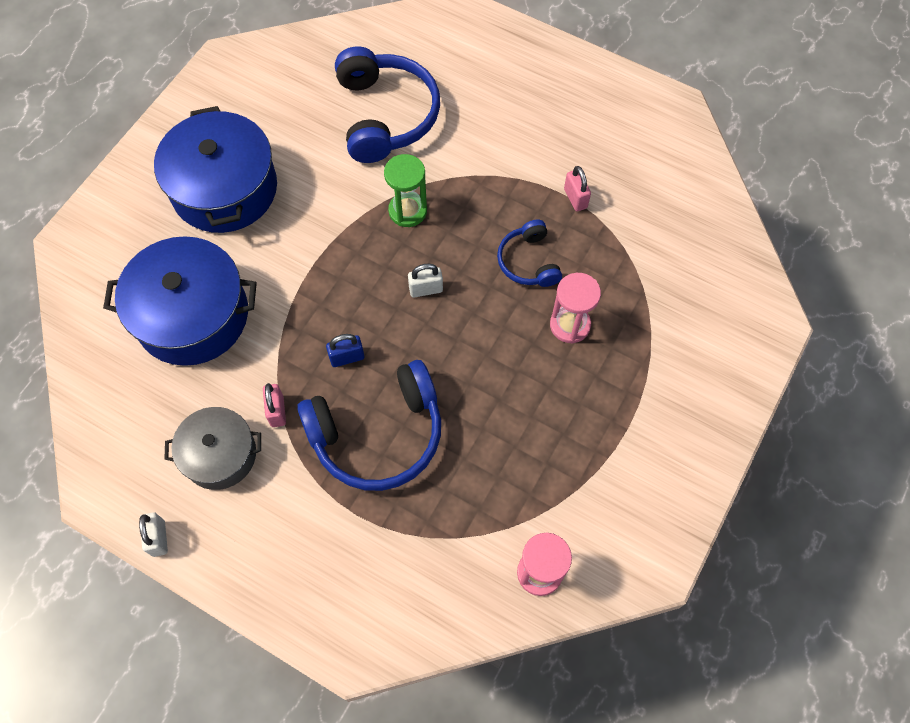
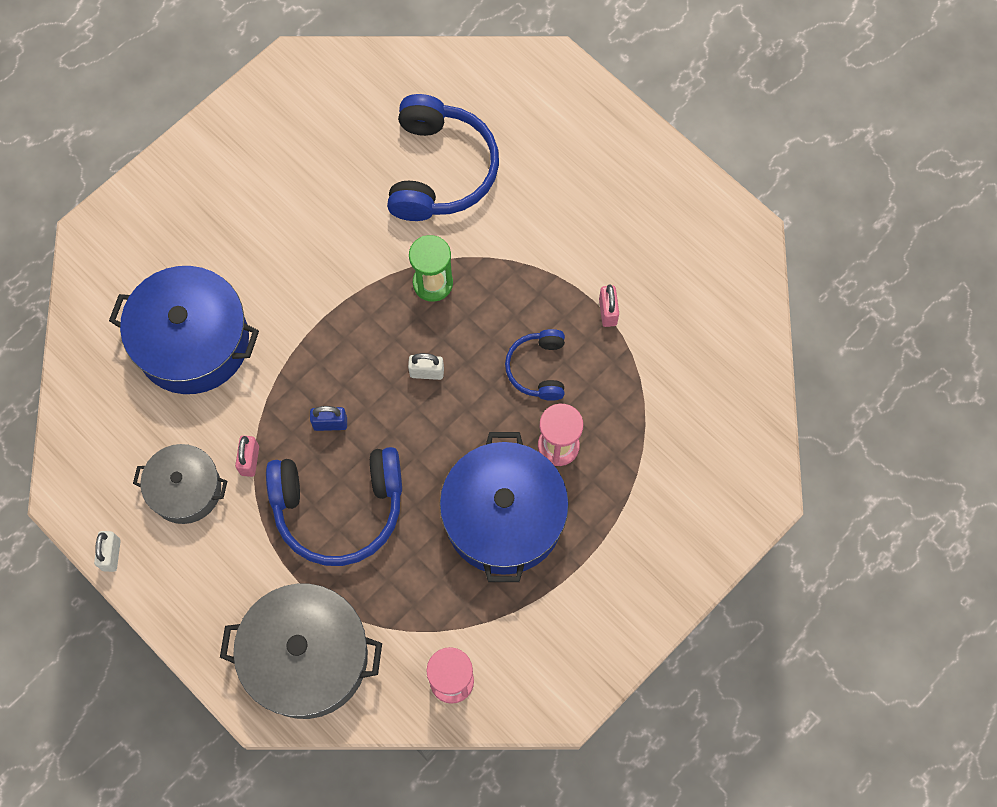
camera: 15 degrees right, 5 degrees up
blue pot [154,106,277,233] -> blue pot moved to [440,432,569,582]
none -> grey pot [220,584,382,719]

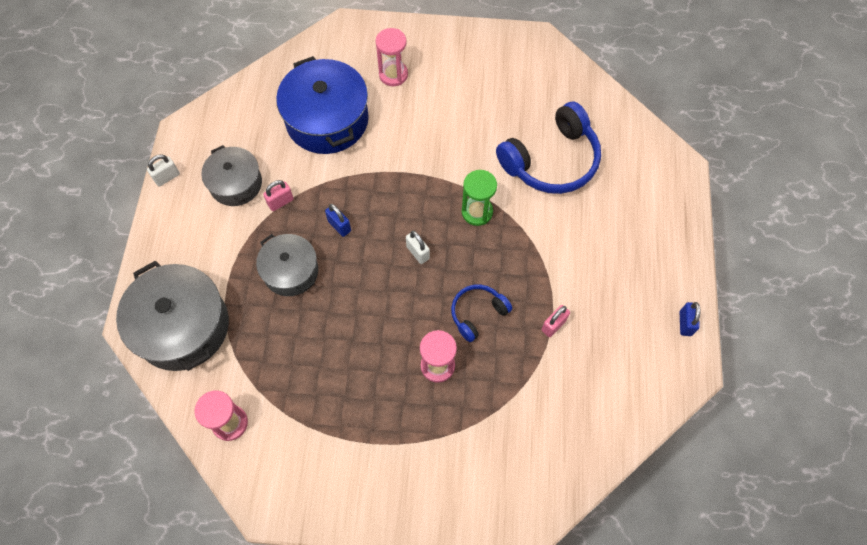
camera: 50 degrees right, 5 degrees down
blue headphones [266,447,402,566] -> grey pot [256,234,318,296]
blue pot [440,432,569,582] -> none
none -> pink hourglass [376,28,408,86]
none -> blue padlock [680,302,700,336]

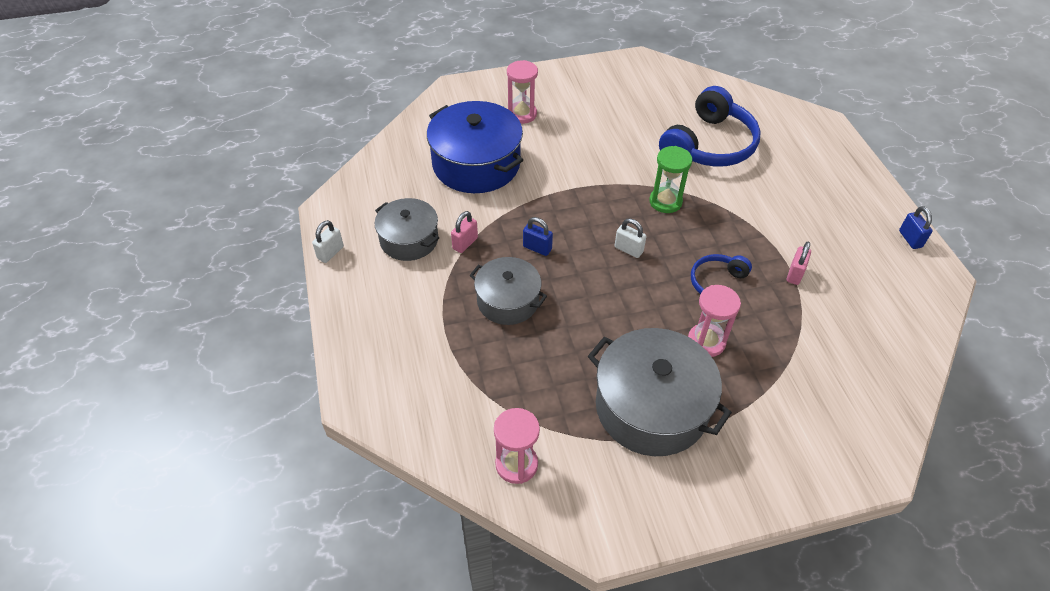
camera: 20 degrees left, 15 degrees down
grey pot [116,261,229,371] -> grey pot moved to [588,328,732,456]

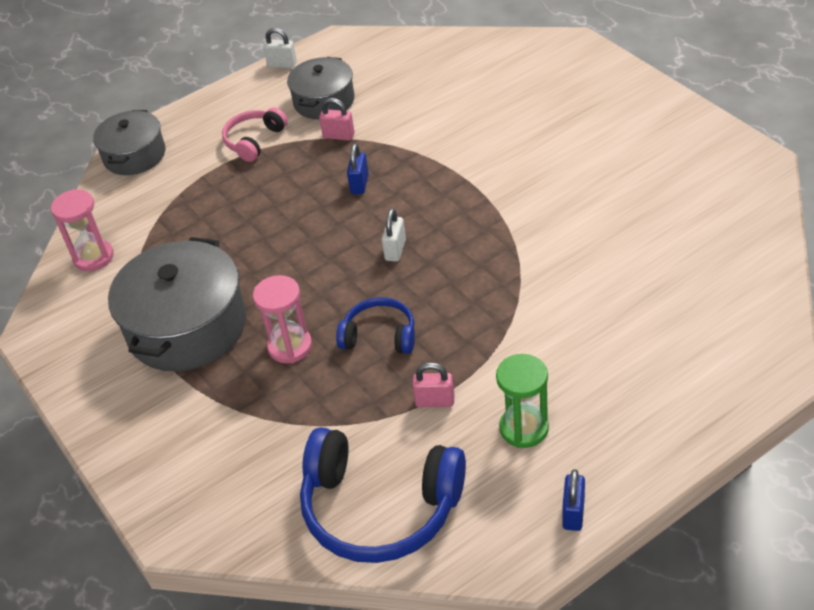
camera: 75 degrees right, 5 degrees down
blue pot [427,101,523,193] -> none
grey pot [469,257,547,325] -> grey pot moved to [93,110,165,175]
pink hourglass [507,60,538,124] -> none
green hourglass [649,146,692,213] -> green hourglass moved to [496,354,549,448]
blue headphones [659,86,761,167] -> blue headphones moved to [300,428,466,563]
blue padlock [899,206,933,249] -> blue padlock turned 45 degrees counterclockwise [562,469,585,531]
none -> pink headphones [222,108,288,162]

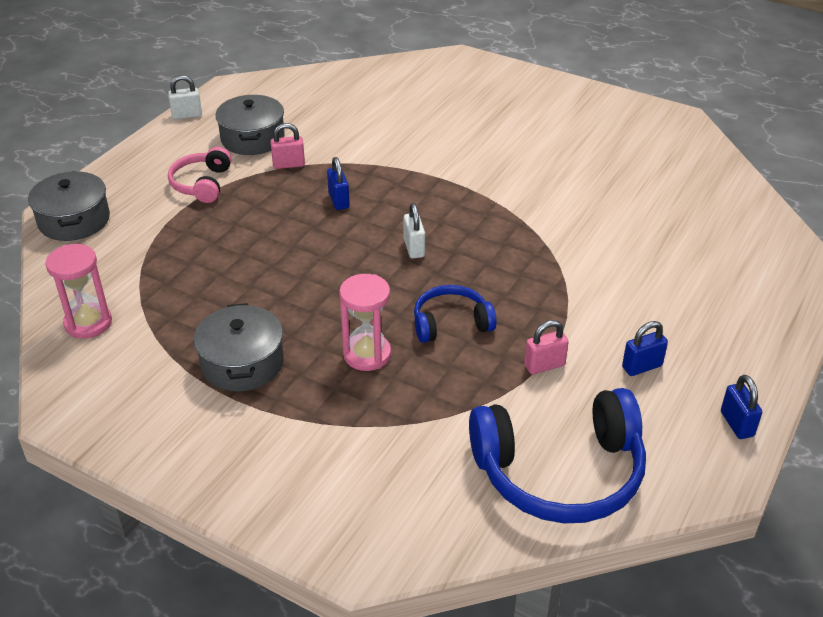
camera: 30 degrees left, 5 degrees down
grey pot [108,237,246,372] -> grey pot [194,303,284,392], size x0.61
green hourglass [496,354,549,448] -> blue padlock [622,321,668,376]

